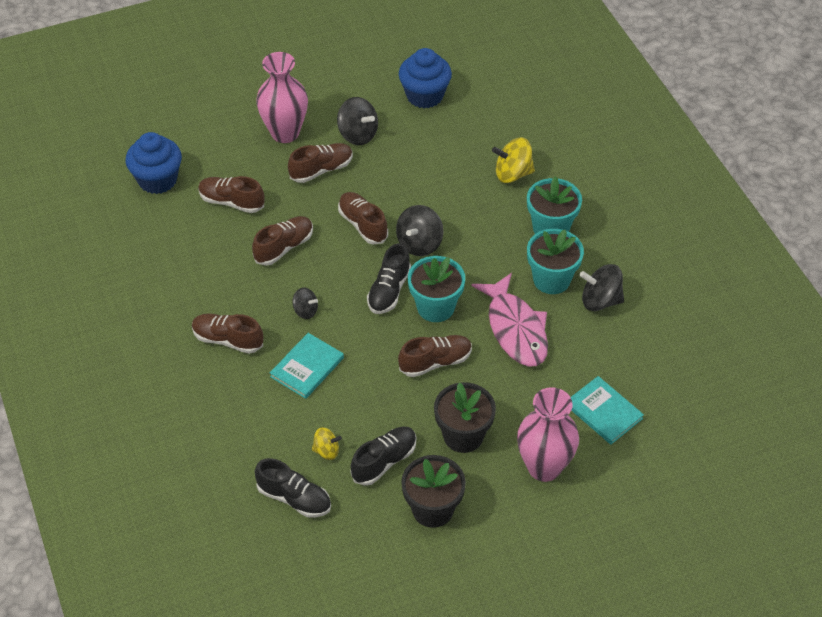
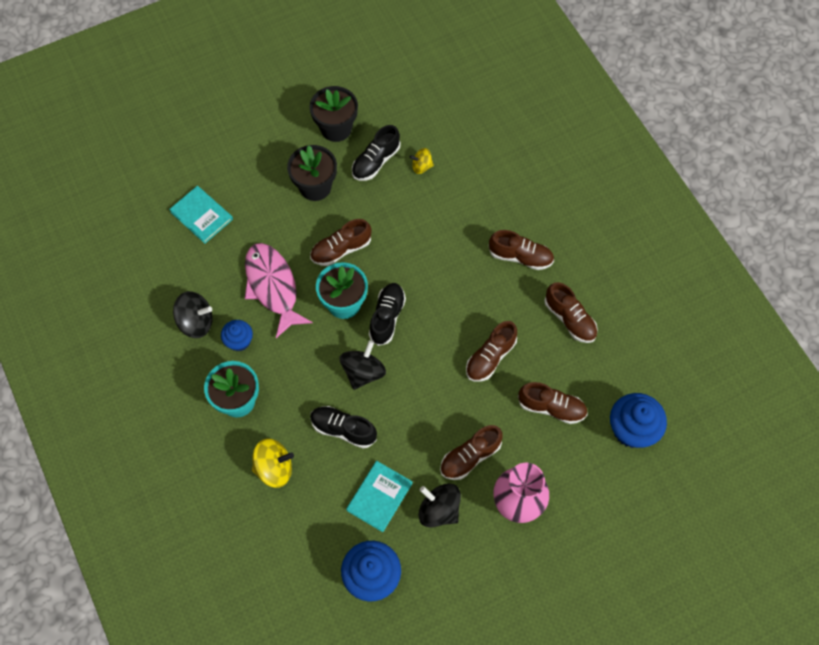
camera: 175 degrees right, 15 degrees up
black shoe [255,458,331,517] -> black shoe moved to [310,406,377,449]
turquoise book [270,333,344,399] -> turquoise book moved to [346,461,413,532]
black spinning top [293,288,318,319] -> none
brown shoe [338,192,388,244] -> brown shoe moved to [544,282,598,343]
pink vase [517,387,579,482] -> none
turquoise flower pot [527,229,584,294] -> blue cupcake [221,320,253,351]

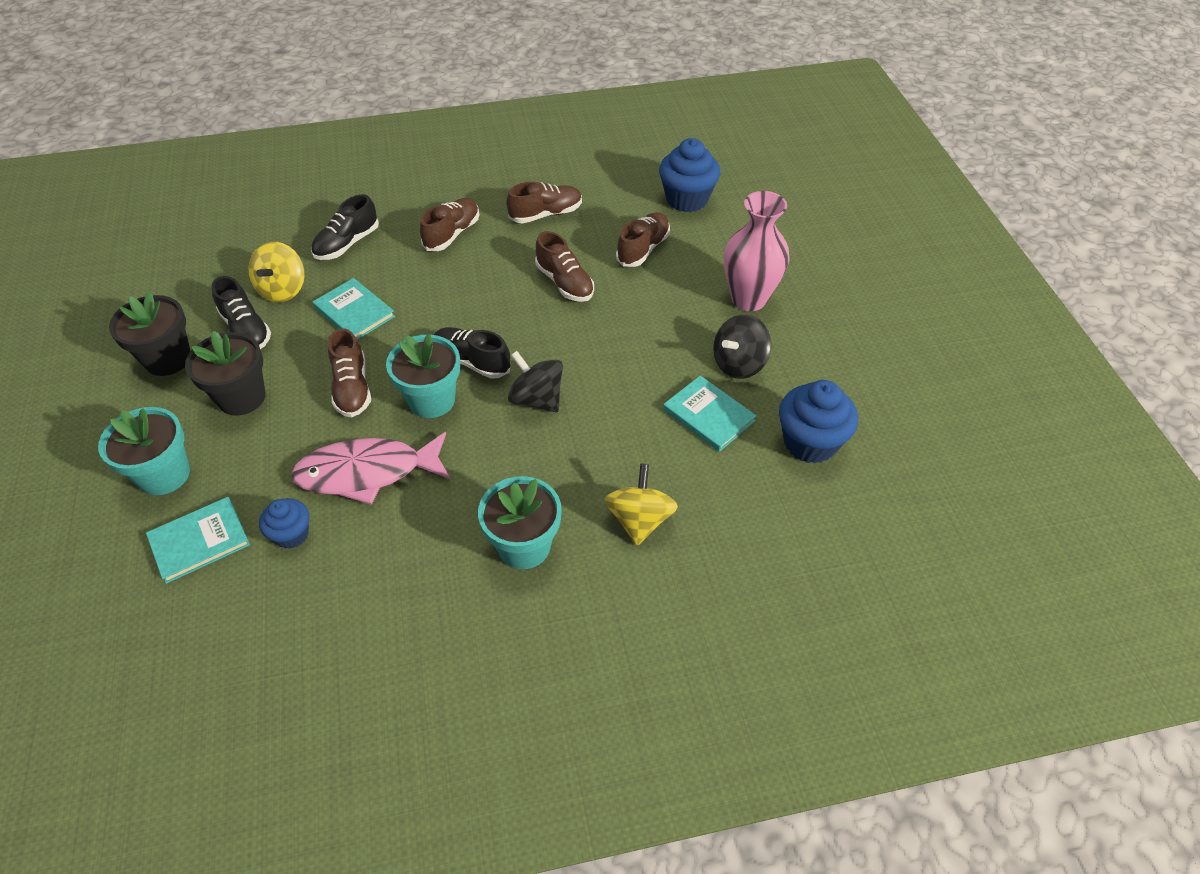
camera: 75 degrees left, 15 degrees down
black spinning top [173,291,213,338] -> none
blue cupcake [221,320,253,351] -> blue cupcake moved to [259,498,309,549]
black shoe [310,406,377,449] -> black shoe moved to [311,194,379,260]
yellow spinning top [410,148,434,174] -> yellow spinning top [248,242,305,302], size x1.66
brown shoe [440,425,503,480] -> none
none -> turquoise flower pot [98,407,190,495]
none -> turquoise book [313,278,395,340]

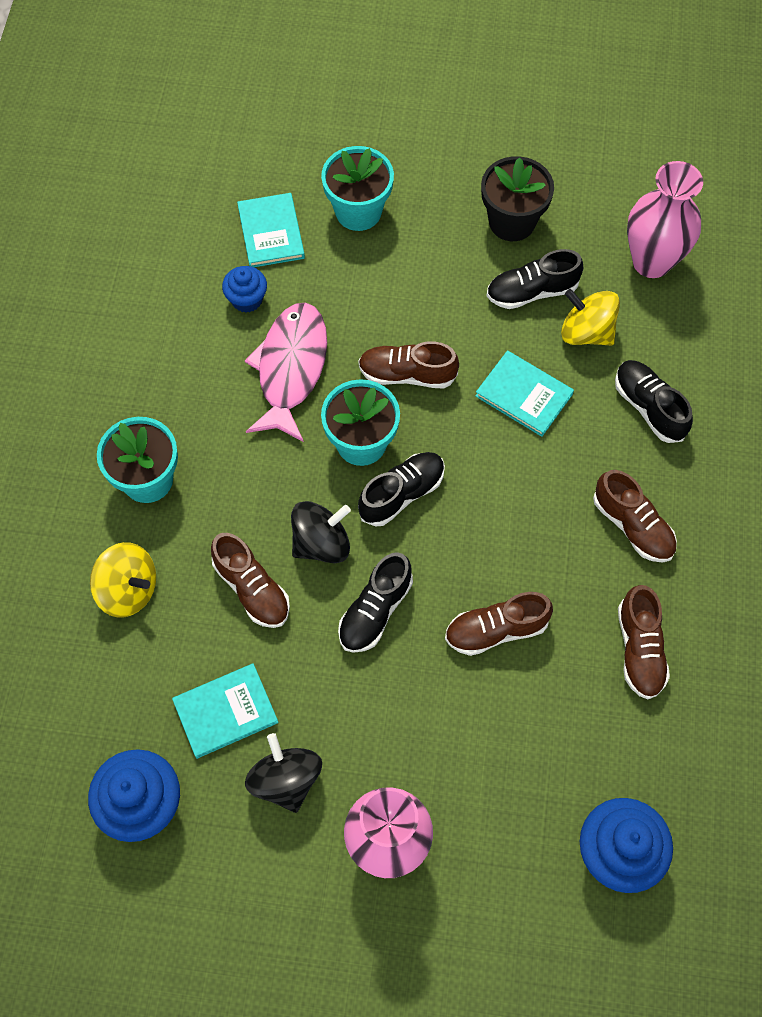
camera: 110 degrees right, 15 degrees up
black flower pot [185,331,266,415] -> none
turquoise book [313,278,395,340] -> turquoise book turned 60 degrees clockwise [475,350,574,437]
brown shoe [616,212,670,267] -> brown shoe moved to [211,533,290,628]
none -> black shoe [338,552,413,653]
none -> pink vase [627,161,703,278]

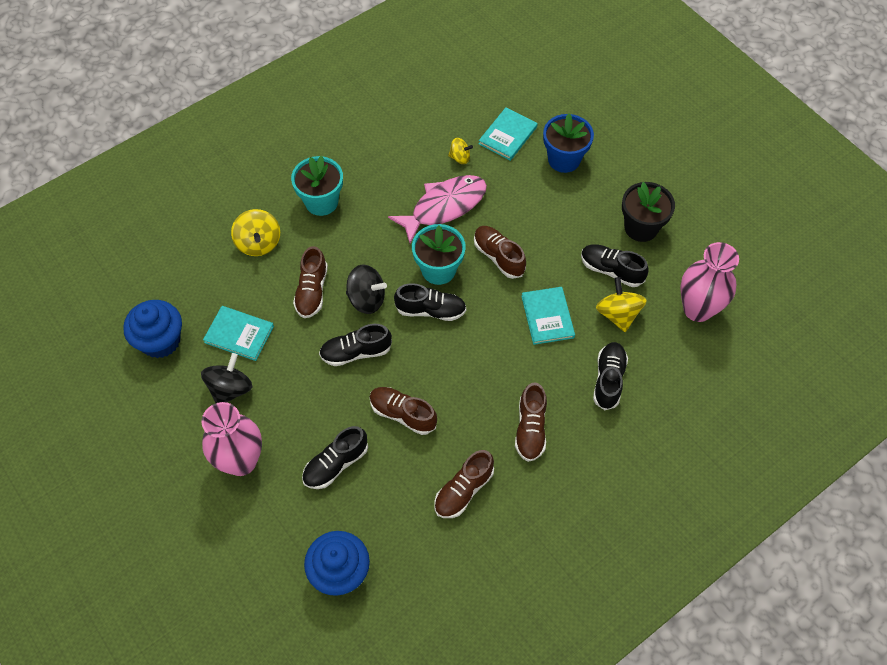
camera: 45 degrees right, 5 degrees down
blue cupcake [222,266,267,313] -> yellow spinning top [448,138,473,164]
turquoise flower pot [321,146,394,231] -> blue flower pot [543,113,594,173]
none -> black shoe [302,426,368,489]

